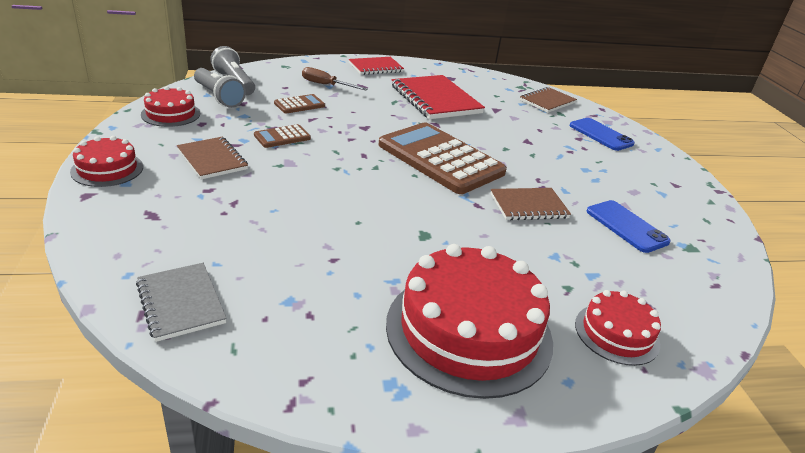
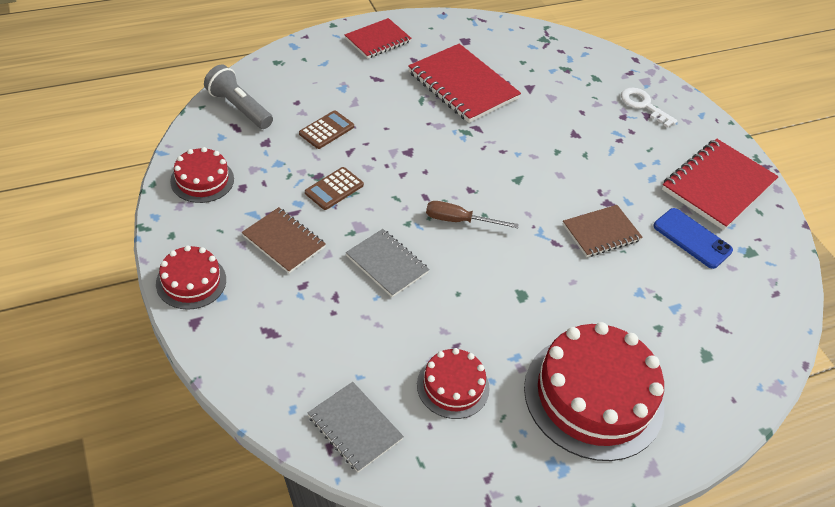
camera: 15 degrees left, 15 degrees up
grey flashlight [194,68,246,108] -> none
brown screwdriver [302,67,367,91] -> brown screwdriver moved to [426,201,519,228]
brown calculator [378,122,507,194] -> none
brown notebook [520,87,577,113] -> none
blue phone [570,118,635,151] -> white key [621,88,677,128]
red cake [575,290,661,366] -> red cake moved to [417,348,490,419]
none -> grey notebook [346,229,429,297]
none -> red notebook [662,139,779,230]

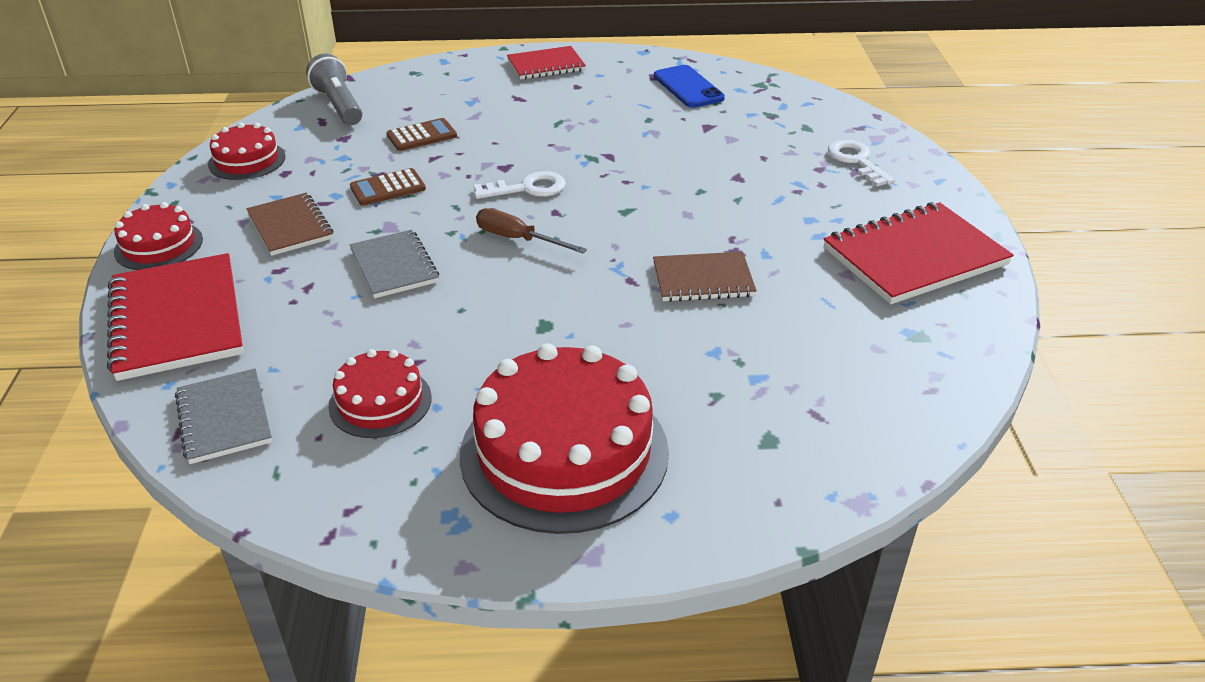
camera: 25 degrees right, 10 degrees down
red notebook [408,44,521,123] -> red notebook moved to [107,253,244,381]
blue phone [653,208,733,269] -> blue phone moved to [654,65,725,108]
none -> white key [474,171,566,199]

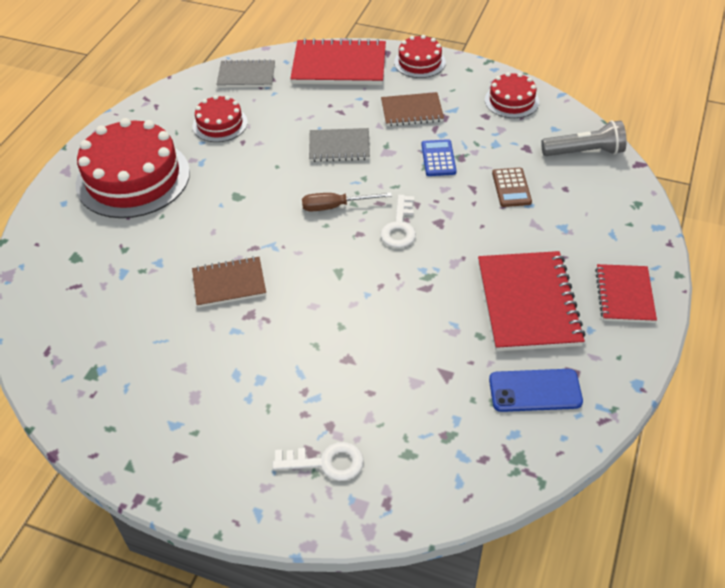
camera: 115 degrees right, 10 degrees up
brown calculator [350,168,426,206] -> blue calculator [421,139,456,176]
brown screwdriver [476,208,587,253] -> brown screwdriver turned 150 degrees counterclockwise [302,193,392,212]
brown notebook [653,252,757,302] -> brown notebook turned 60 degrees clockwise [192,256,266,308]
red notebook [823,202,1014,304] -> red notebook moved to [478,251,586,351]

